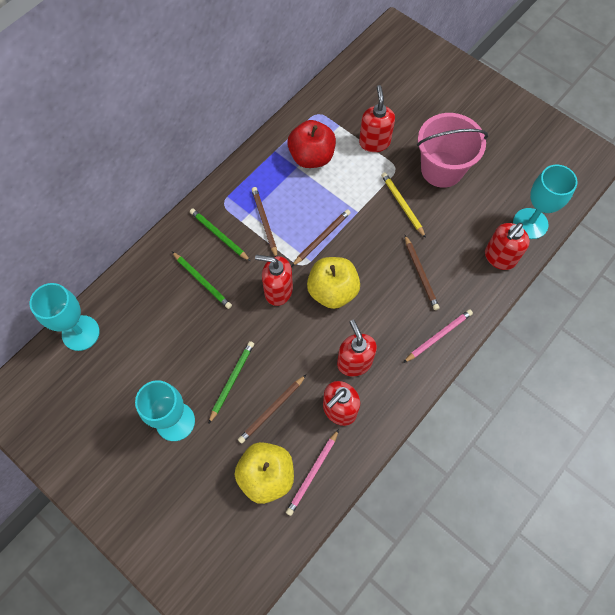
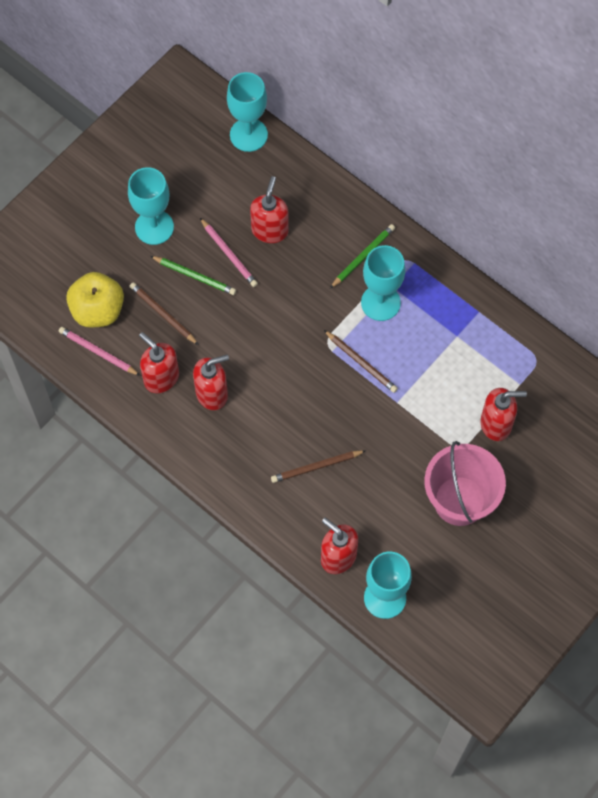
camera: 90 degrees right, 0 degrees up
green pencil [172,252,232,309] -> none
brown pencil [252,187,277,257] -> turquoise goblet [361,245,405,321]
red soap dispenser [255,255,293,306] -> red soap dispenser moved to [250,176,289,243]
red apple [287,120,336,168] -> none
yellow apple [307,257,360,309] -> none
yellow pencil [381,172,426,238] -> none
pink pencil [403,309,473,363] -> pink pencil moved to [200,218,258,287]

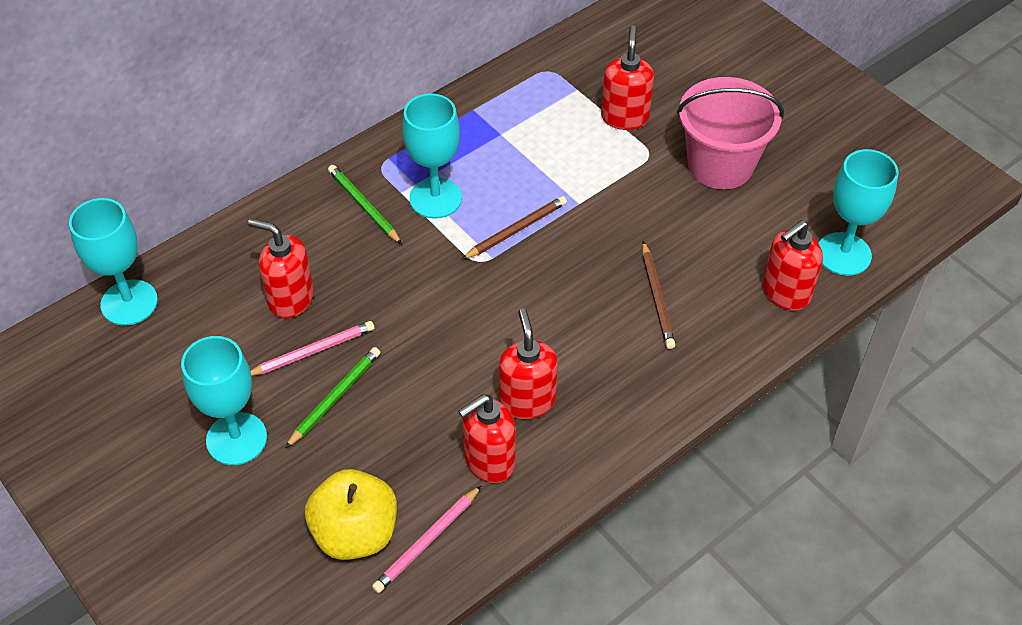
camera: 80 degrees left, 15 degrees down
brown pencil [129,282,199,345] -> none

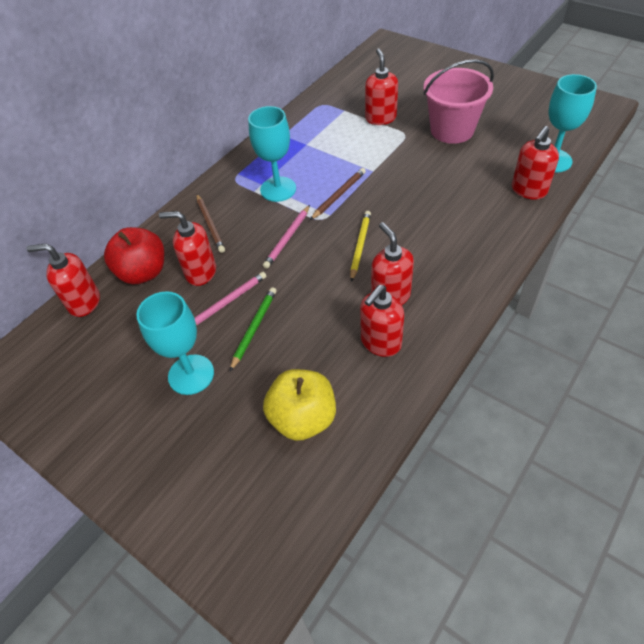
camera: 10 degrees left, 0 degrees up
turquoise goblet [69,198,158,325] -> red soap dispenser [26,243,100,317]
green pencil [328,165,402,244] -> none
pink pencil [372,486,481,593] -> pink pencil moved to [263,205,310,269]
brown pencil [642,241,675,349] -> brown pencil moved to [197,194,225,253]
none -> red apple [104,227,164,284]
none -> yellow pencil [350,211,371,282]

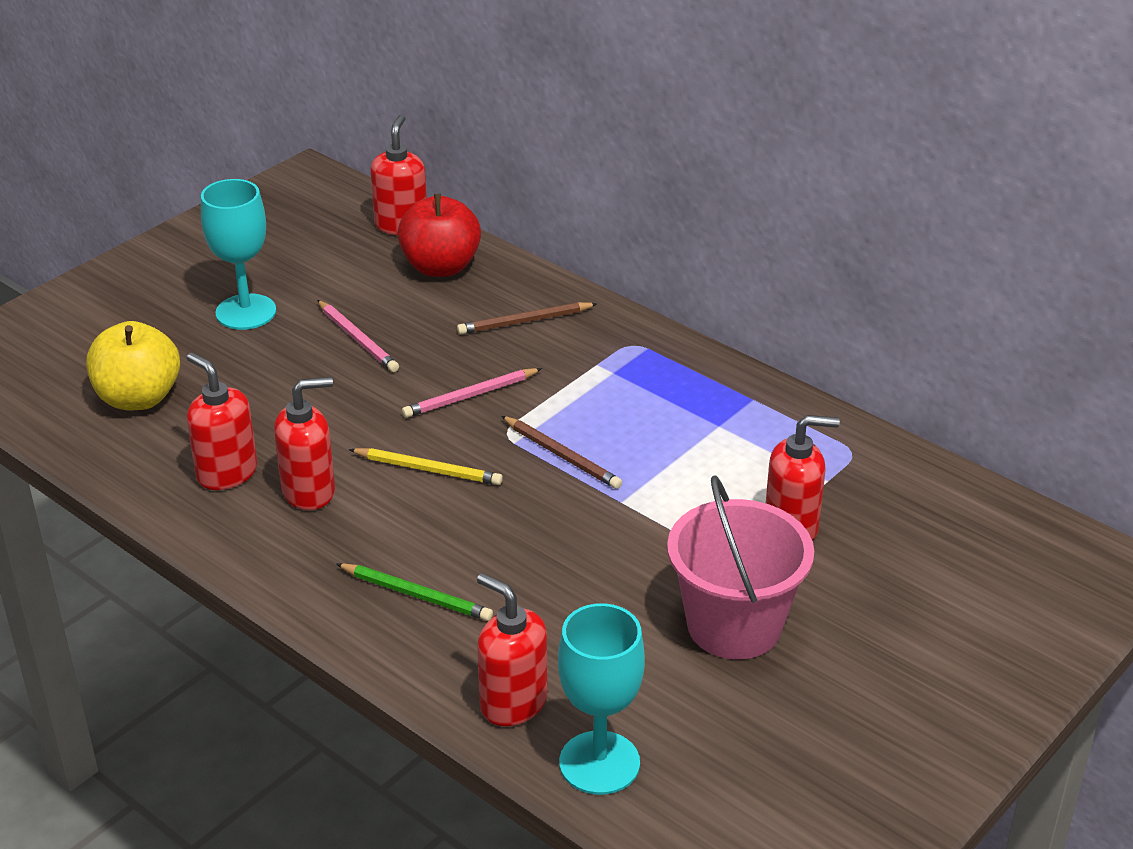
camera: 90 degrees right, 15 degrees down
red soap dispenser [159,211,216,286] -> none
green pencil [230,287,276,371] -> green pencil moved to [336,563,493,621]
turquoise goblet [248,106,296,202] -> none
pink pencil [263,205,310,269] -> pink pencil turned 60 degrees counterclockwise [402,368,542,418]

